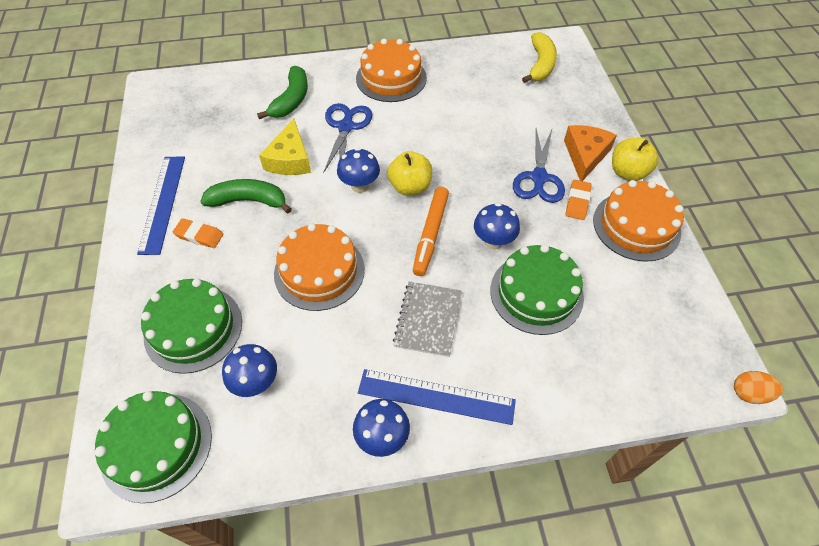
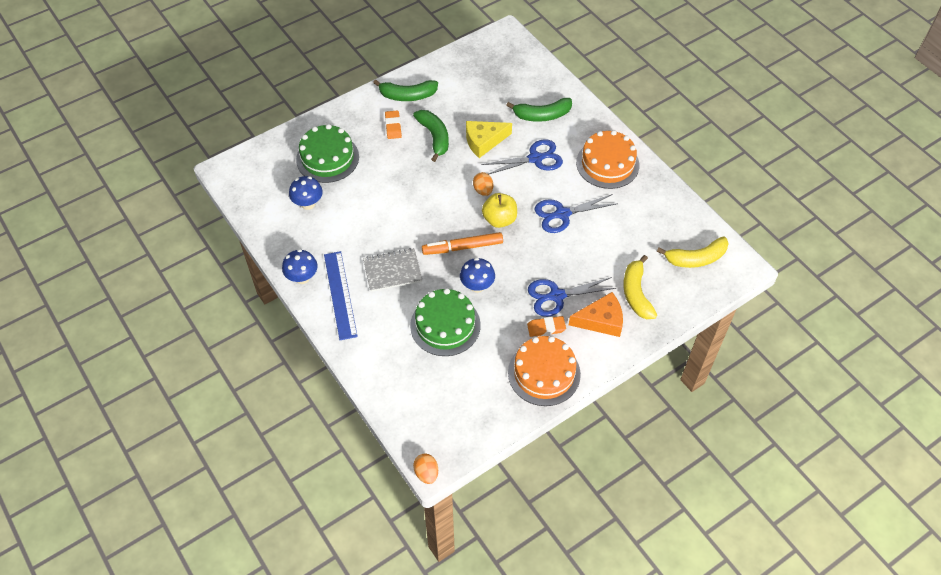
camera: 65 degrees right, 0 degrees up
green cake [95,391,212,503] -> none
blue ruler [137,156,185,255] -> green banana [373,80,438,101]
orange cake [274,223,365,311] -> none
blue mushroom [337,148,380,193] -> orange egg [473,172,493,196]
yellow apple [612,138,659,181] -> none
none -> blue scissors [535,194,618,233]
none -> yellow banana [623,255,657,319]

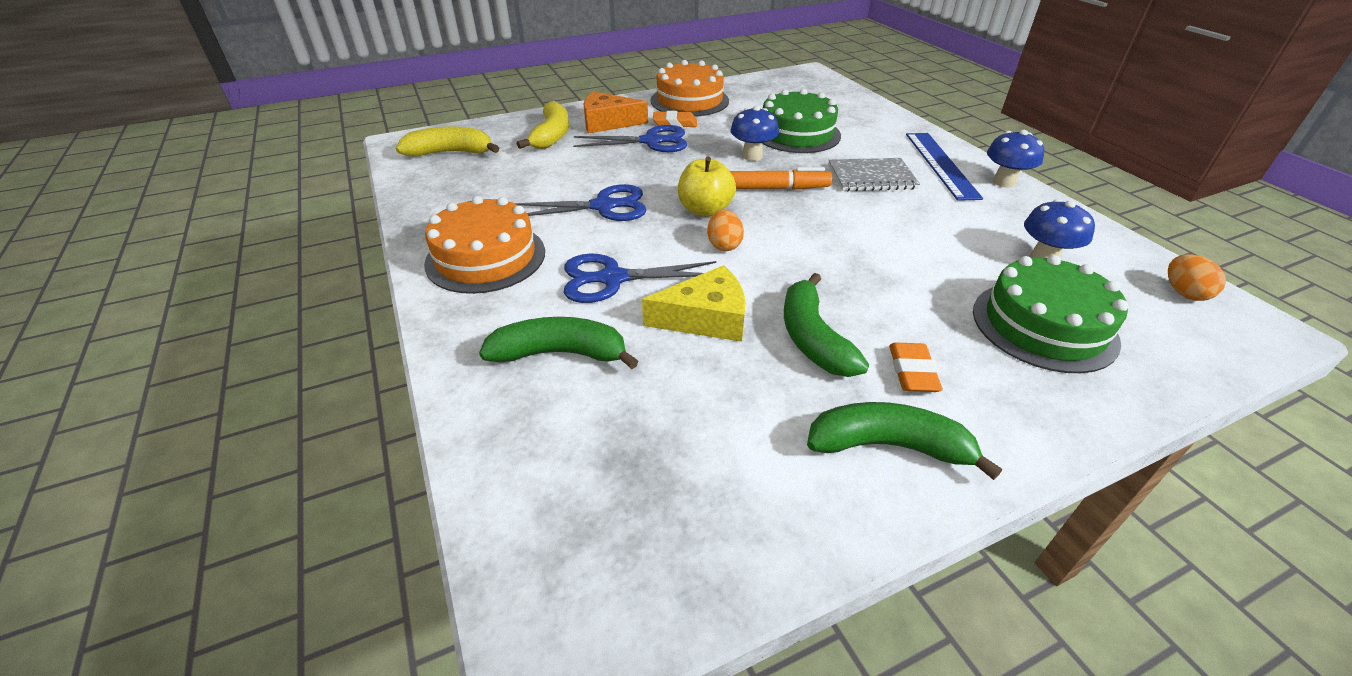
camera: 170 degrees left, 15 degrees down
orange egg [413,454,438,484] -> orange egg moved to [1168,254,1226,301]

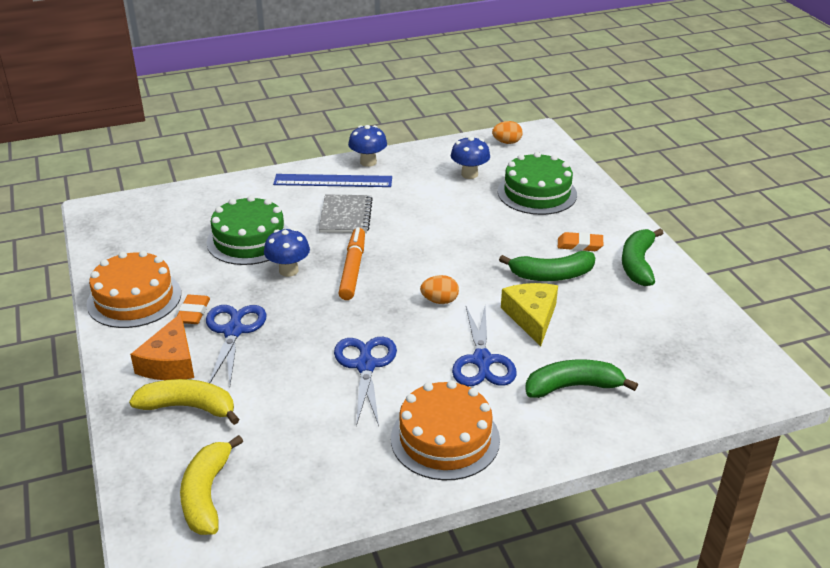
camera: 85 degrees left, 5 degrees down
green banana [479,317,638,369] -> green banana turned 75 degrees clockwise [525,359,638,398]
yellow apple [678,157,736,217] -> none

